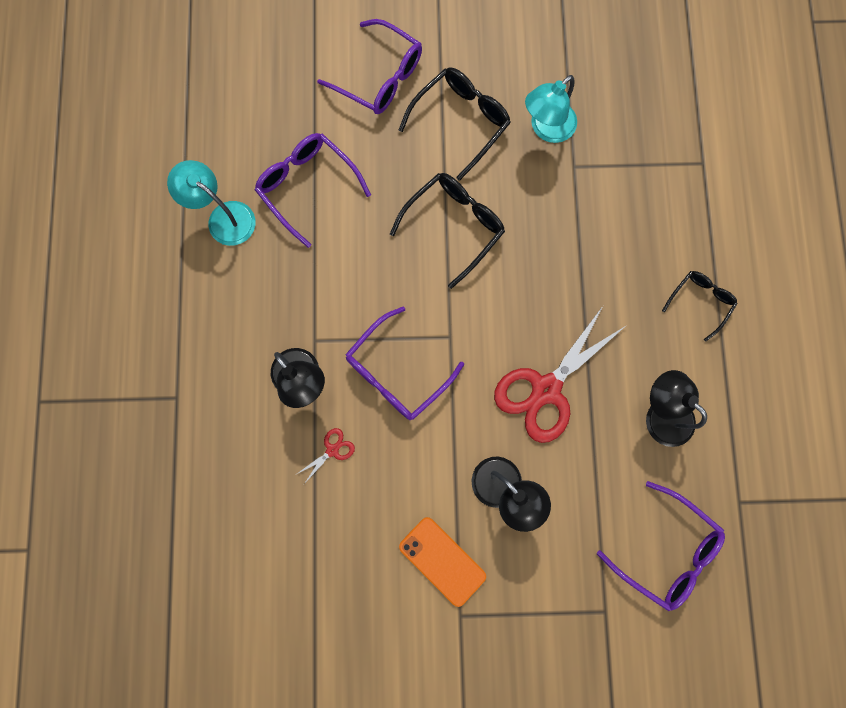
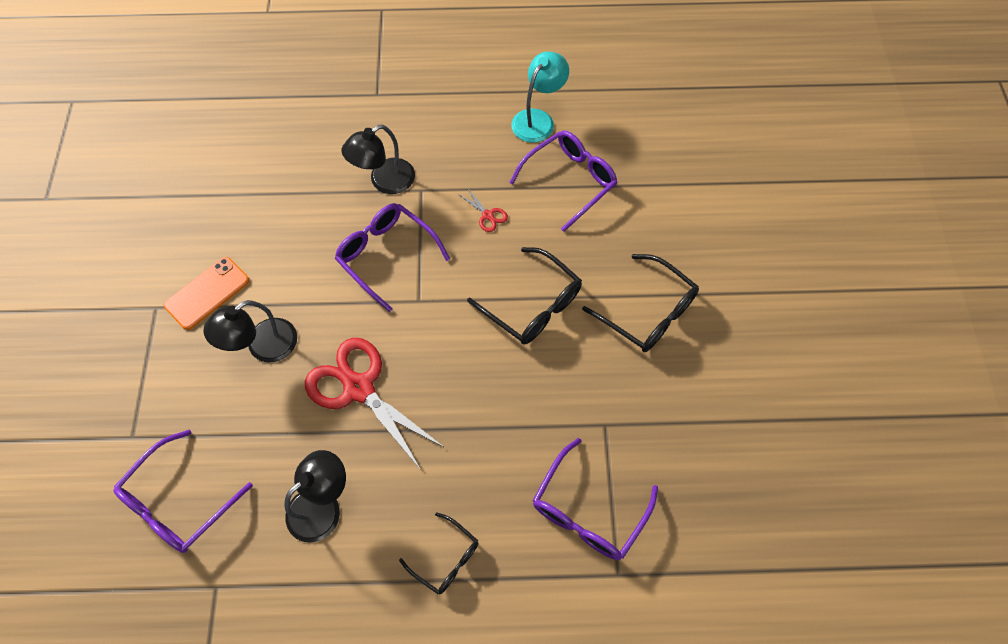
camera: 90 degrees right, 15 degrees down
red scissors [297,428,355,484] -> red scissors moved to [458,188,508,232]
purple glasses [317,19,422,114] -> purple glasses moved to [533,438,658,560]
turquoise lamp [525,75,577,143] -> none

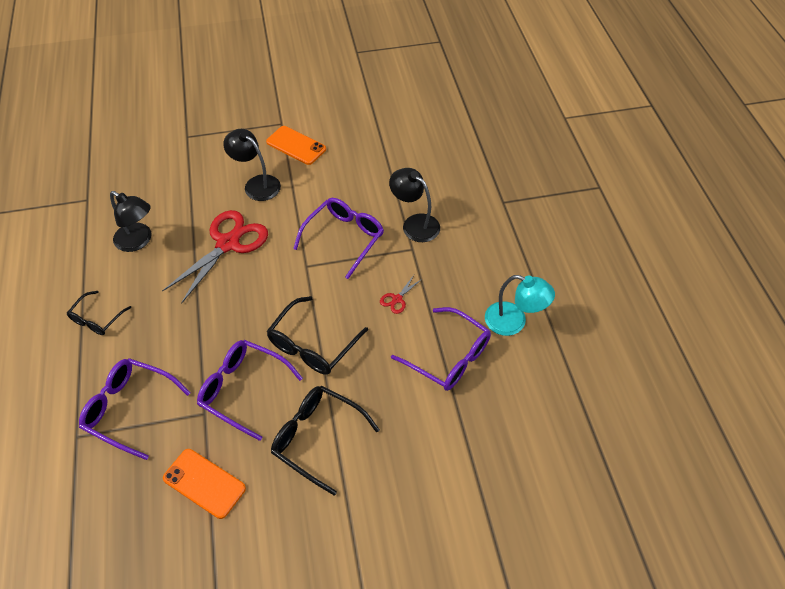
camera: 80 degrees right, 10 degrees down
purple glasses [113,429,253,553] -> purple glasses moved to [197,340,303,441]
black glasses [582,254,699,352] -> black glasses turned 90 degrees clockwise [271,386,380,495]
none -> orange phone [163,449,246,519]

